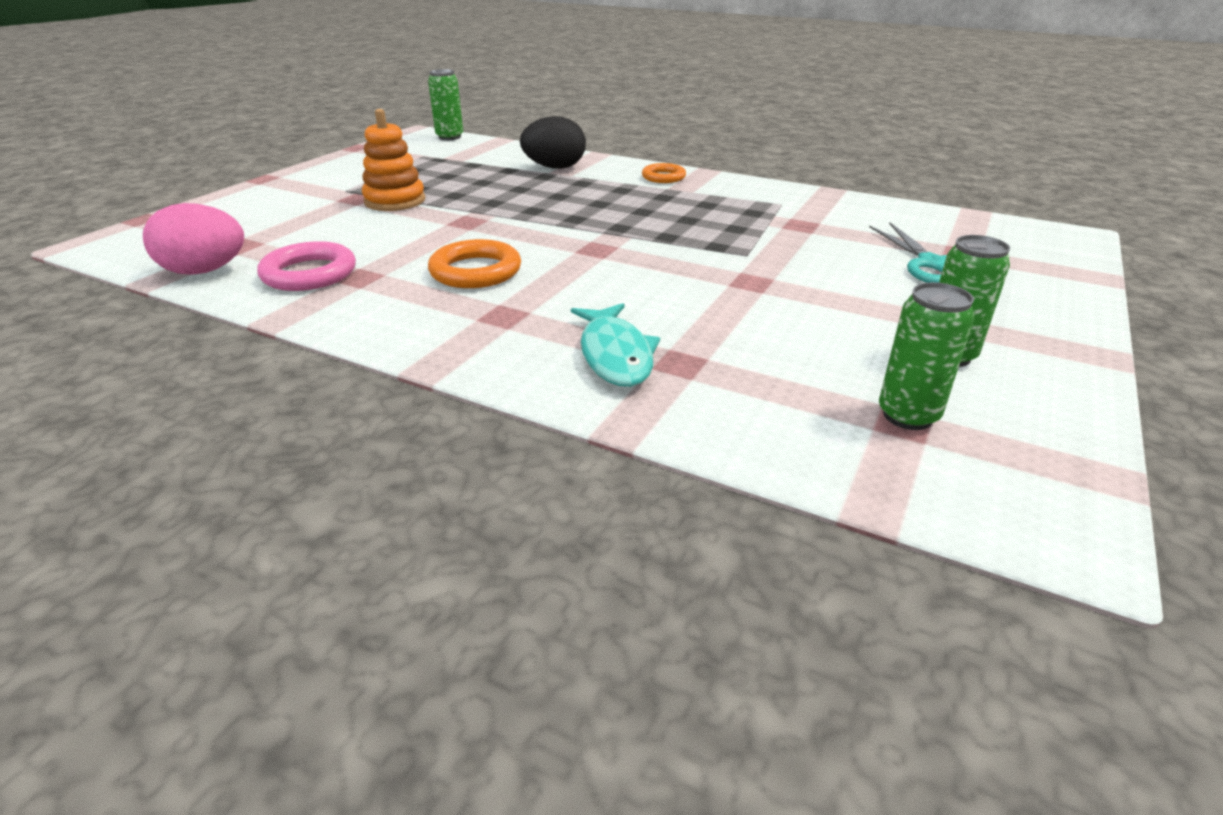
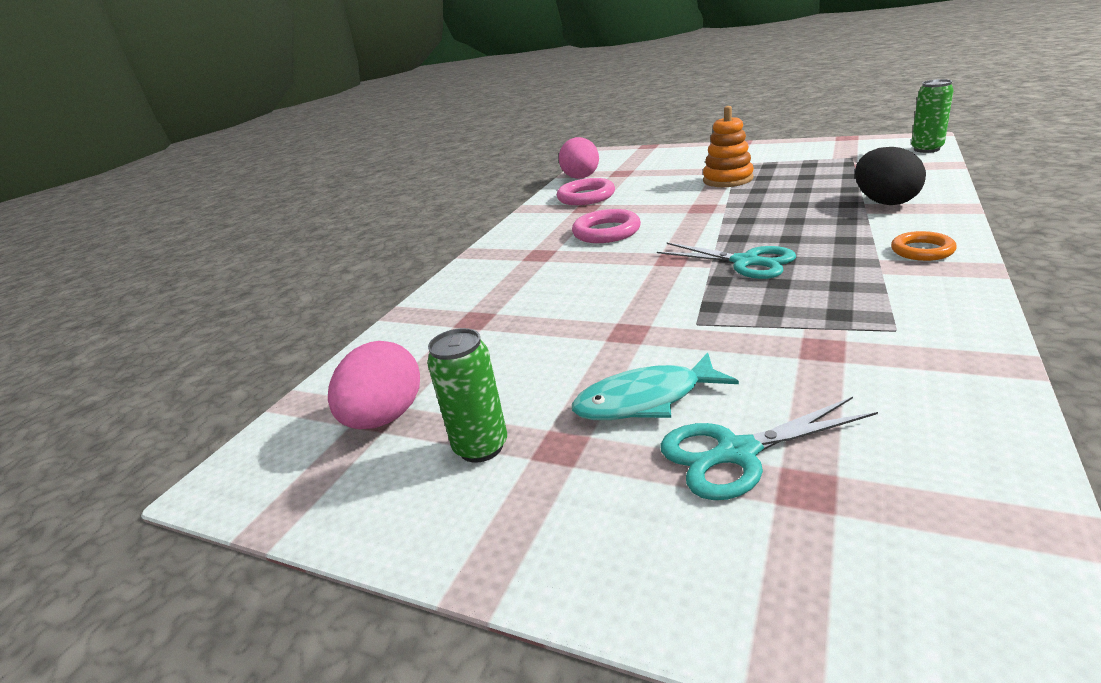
camera: 90 degrees right, 5 degrees down
orange ring [428,239,521,288] -> pink ring [572,209,641,243]
turquoise fish [571,303,660,387] -> turquoise fish moved to [572,353,739,420]
green can [879,282,974,430] -> pink egg [328,341,420,429]
none -> turquoise scissors [657,243,796,279]

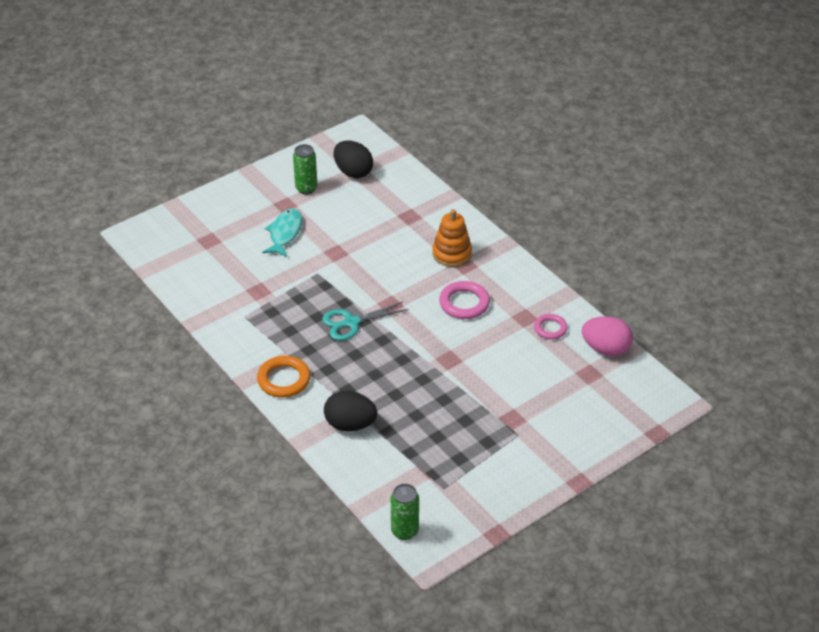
camera: 115 degrees right, 15 degrees up
pink egg [328,341,420,429] -> black egg [334,141,373,178]
pink ring [557,178,615,205] -> pink ring [534,314,568,339], size x0.65
turquoise scissors [660,397,878,500] -> none
orange stacking toy [703,106,754,187] -> orange stacking toy moved to [432,209,472,267]
orange ring [891,231,957,261] -> orange ring [257,356,310,398], size x1.54

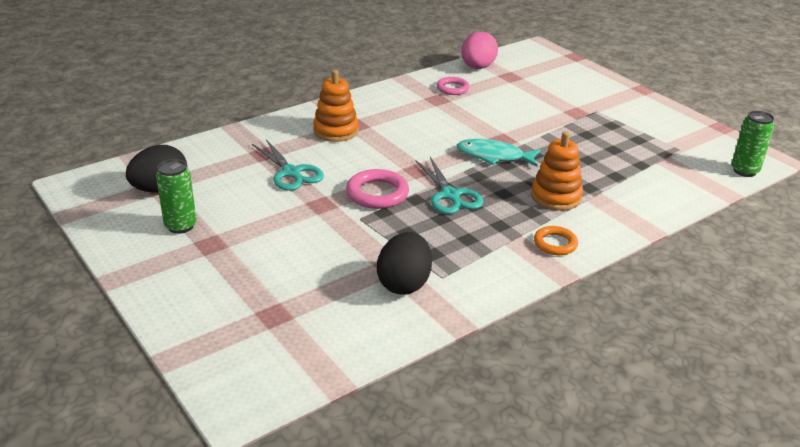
camera: 90 degrees left, 10 degrees down
orange ring [257,356,310,398] -> orange ring [534,226,578,255], size x0.65
turquoise fish [262,208,302,257] -> turquoise fish moved to [456,139,541,167]
black egg [324,390,377,431] -> black egg moved to [377,232,432,295]
pink ring [439,281,490,319] -> pink ring moved to [346,169,409,209]
none -> turquoise scissors [252,139,324,191]
none -> orange stacking toy [531,131,583,211]

